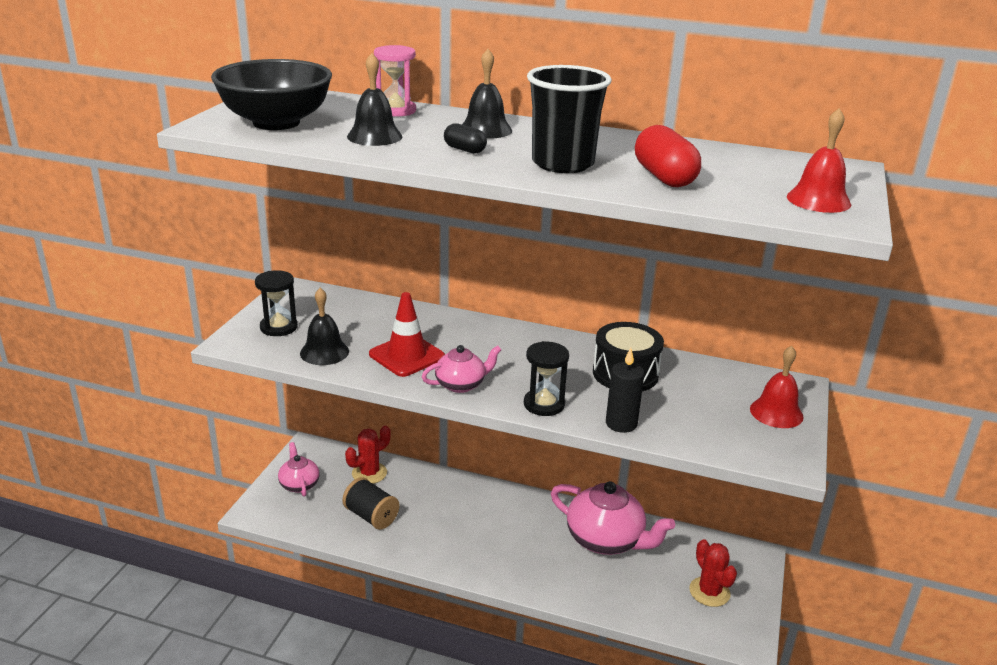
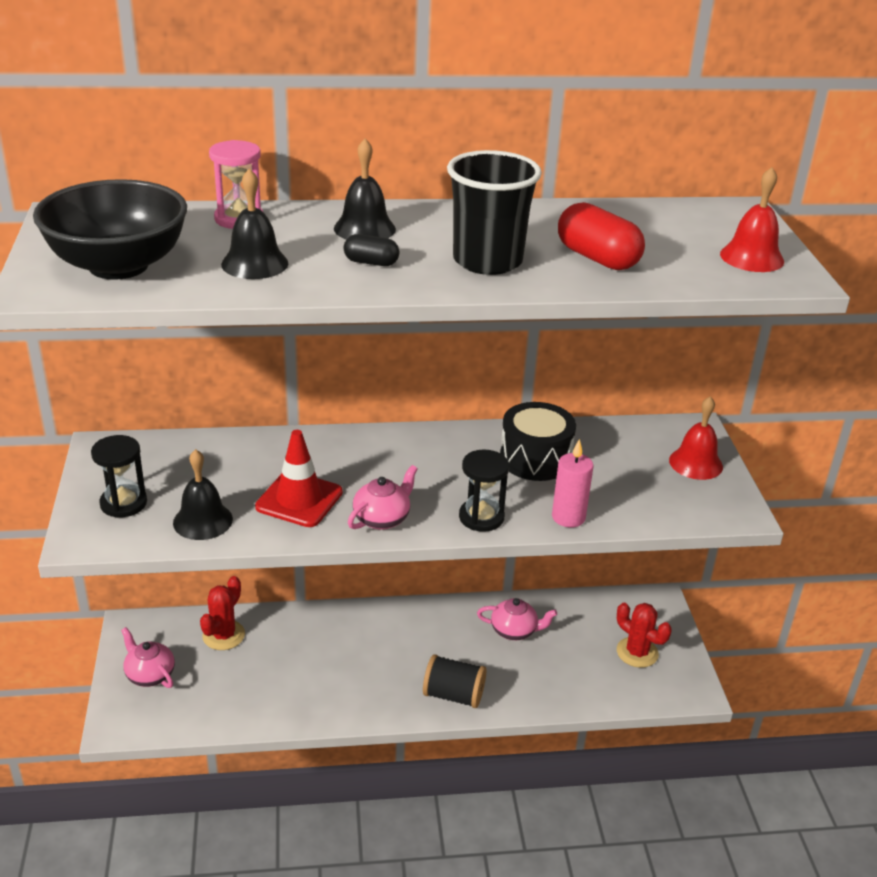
camera: 25 degrees left, 5 degrees up
black spool [342,477,399,530] -> black spool moved to [423,654,486,708]
pink teapot [551,481,675,555] -> pink teapot [477,598,557,640], size x0.55
black candle [606,348,644,433] -> pink candle [552,439,594,528]

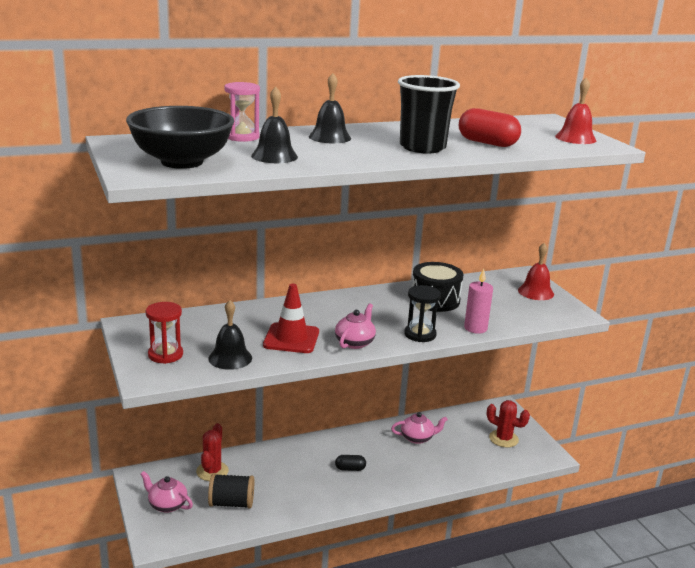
camera: 15 degrees left, 10 degrees down
black hourglass [91,435,147,518] -> red hourglass [146,302,183,364]
black capsule [344,234,399,266] -> black capsule moved to [335,455,366,471]
black spool [423,654,486,708] -> black spool moved to [208,473,254,508]

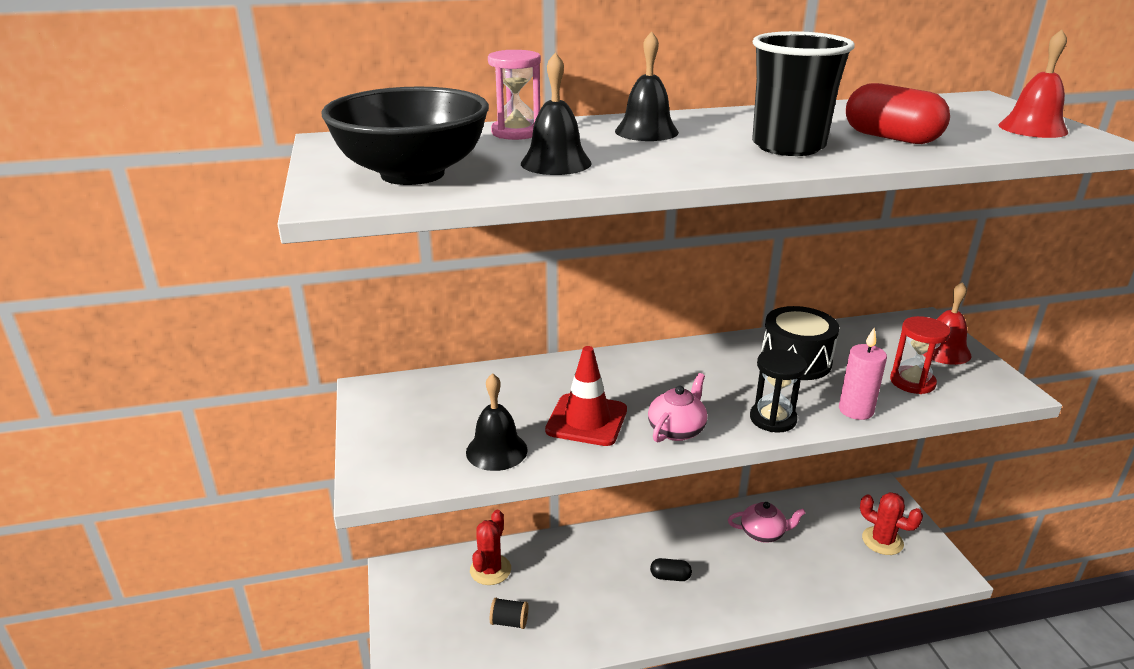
camera: 10 degrees right, 5 degrees up
pink teapot [141,471,193,513] -> none
red hourglass [146,302,183,364] -> red hourglass moved to [890,316,951,394]
black spool [208,473,254,508] -> black spool [490,598,528,629], size x0.62

